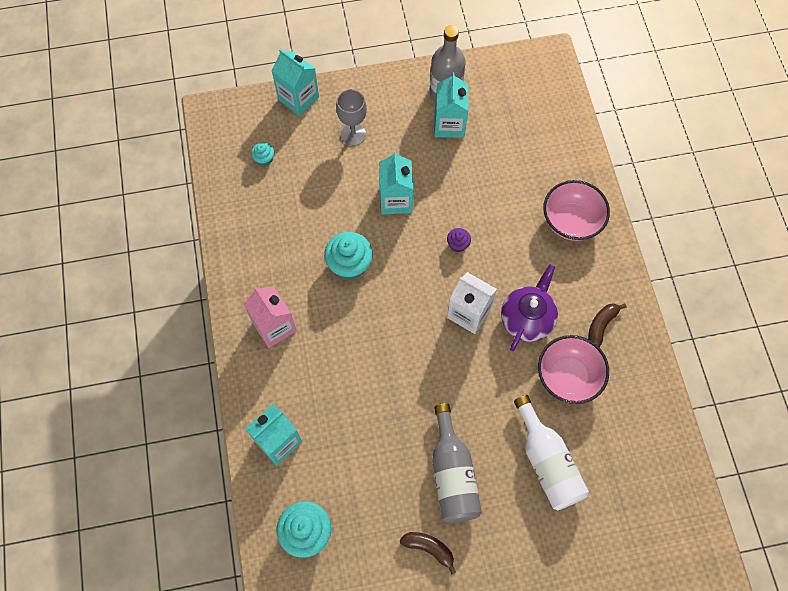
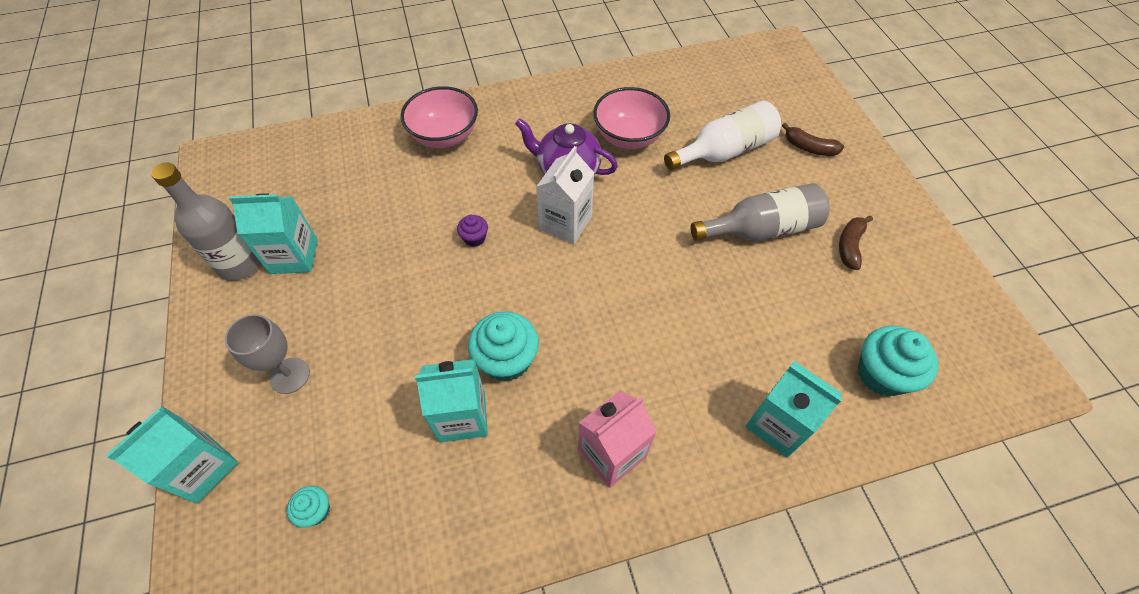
camera: 95 degrees left, 10 degrees down
turquoise carton [379,151,413,214] -> turquoise carton moved to [415,359,488,443]
brown banana [588,303,626,347] -> brown banana moved to [782,123,844,156]

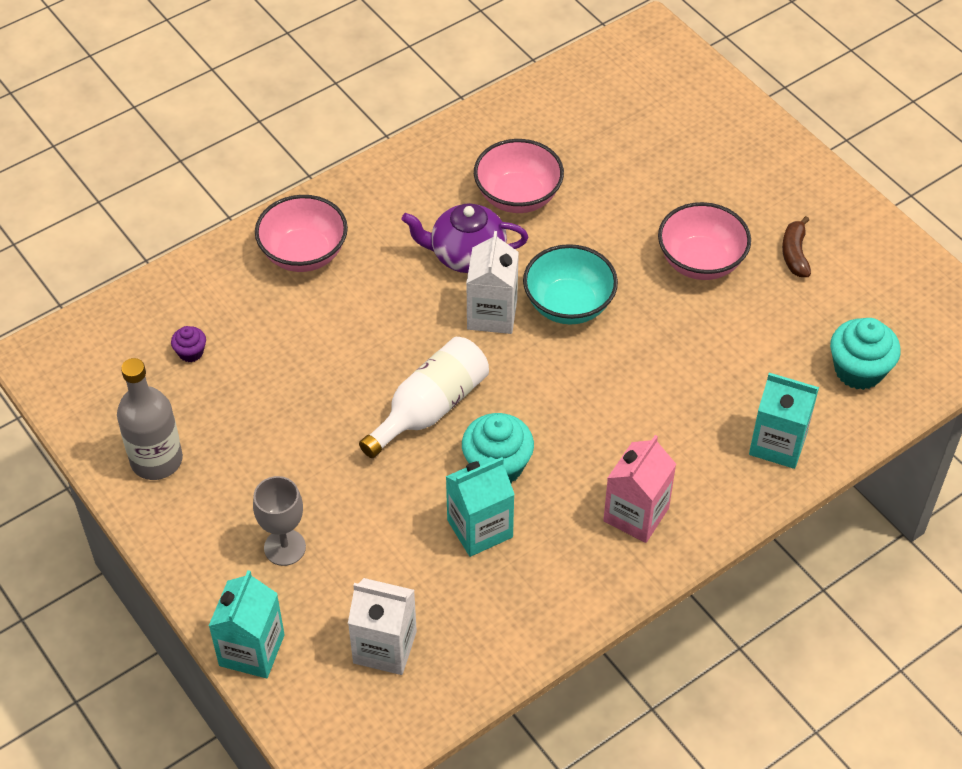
camera: 20 degrees left, 5 degrees down
turquoise carton [229,193,318,274] -> none
turquoise cupcake [287,486,330,528] -> white carton [348,578,417,675]
purple cupcake [457,215,488,247] -> purple cupcake moved to [171,326,206,362]
white bottle [664,101,781,170] -> white bottle moved to [359,337,489,458]
grey bottle [691,183,829,241] -> pink bowl [658,202,751,280]
brown banana [782,123,844,156] -> none
none -> turquoise bowl [523,244,618,325]

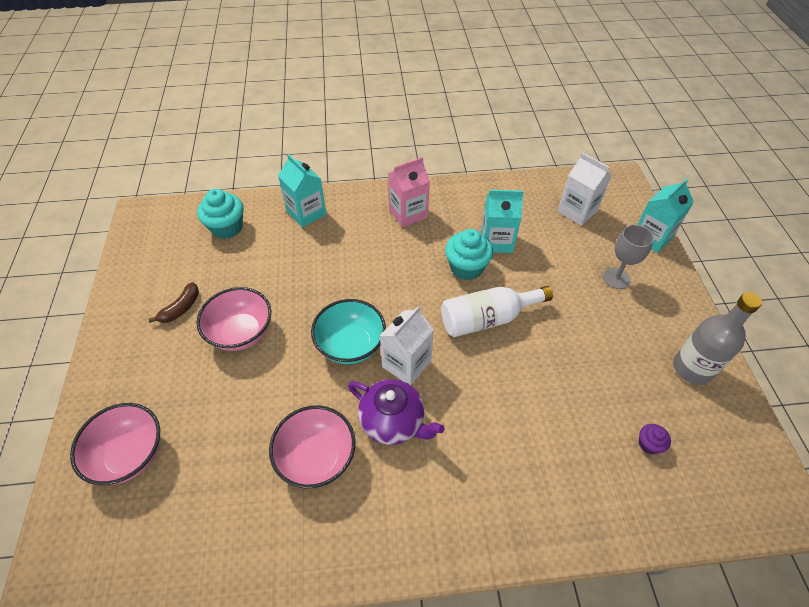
camera: 150 degrees left, 0 degrees up
pink bowl [255,195,348,272] -> pink bowl moved to [70,403,160,485]

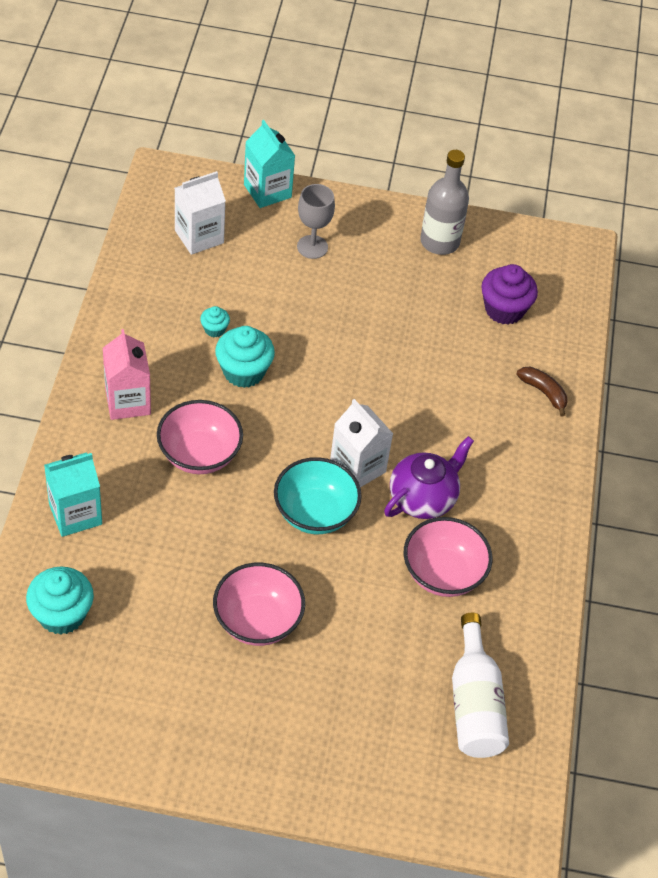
camera: 80 degrees left, 0 degrees up
pink bowl [70,403,160,485] -> pink bowl moved to [157,400,243,474]
brown banana [148,282,199,323] -> brown banana moved to [517,367,568,417]
white bottle [441,286,553,337] -> white bottle moved to [452,613,509,758]
turquoise carton [481,190,524,253] -> turquoise cupcake [200,306,230,337]
purple cupcake [639,424,671,454] -> purple cupcake [481,264,538,325], size x1.96

